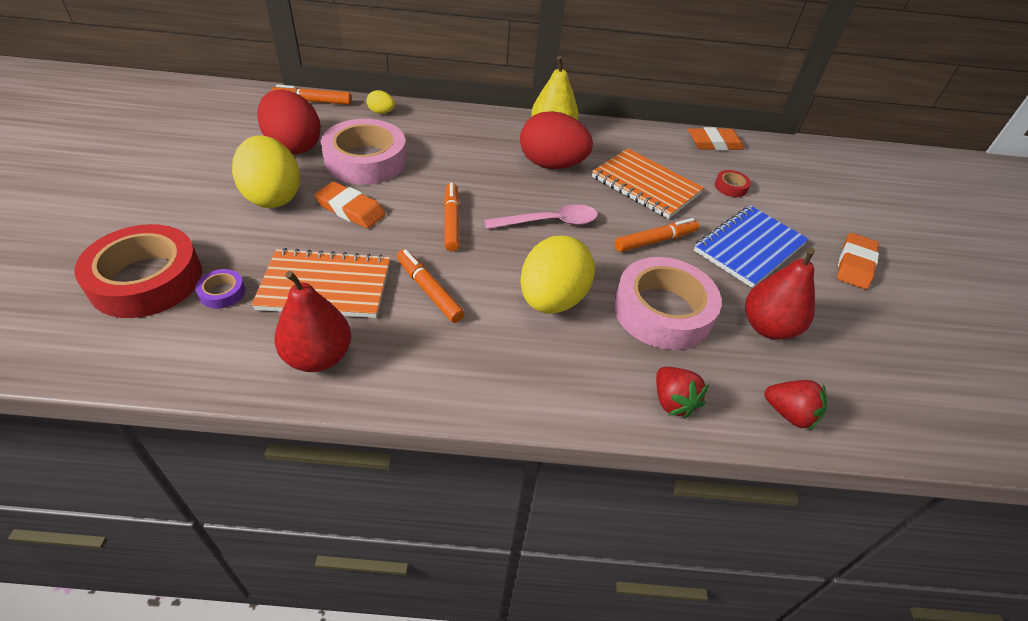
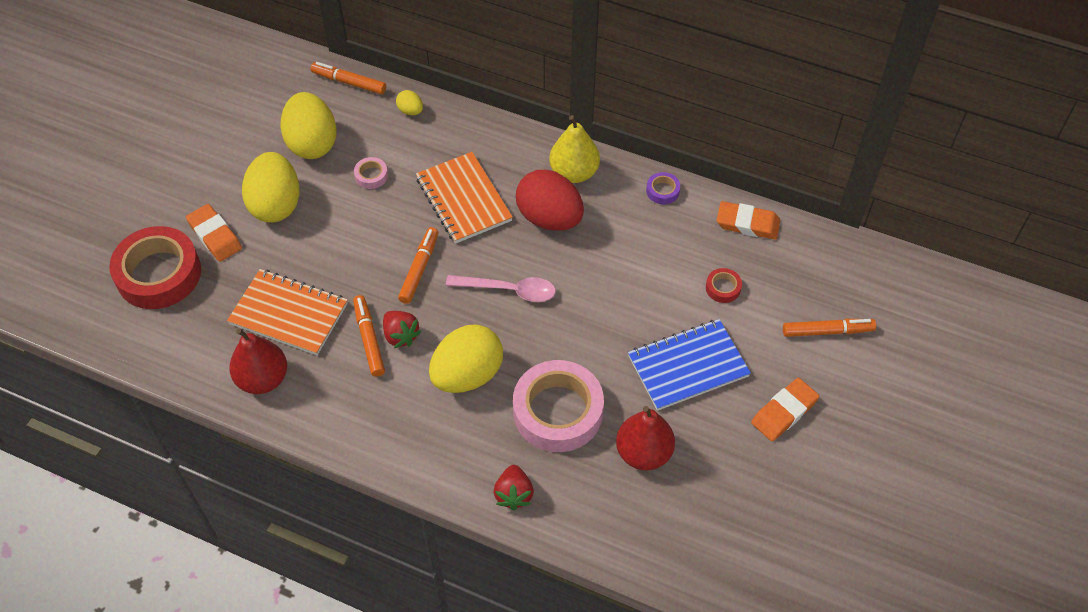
camera: 25 degrees right, 10 degrees up
purple tape [195,269,245,309] -> purple tape moved to [646,172,680,204]
red egg [257,90,321,154] -> yellow egg [281,92,337,159]
orange eraser [314,182,386,229] -> orange eraser moved to [186,204,242,262]
pink tape [321,119,407,185] -> pink tape [354,157,388,189], size x0.42
orange notebook [592,148,704,219] -> orange notebook moved to [416,152,513,244]
orange marker [615,218,699,252] -> orange marker moved to [783,319,876,337]
red strawberry [764,380,827,431] -> red strawberry moved to [383,311,422,348]

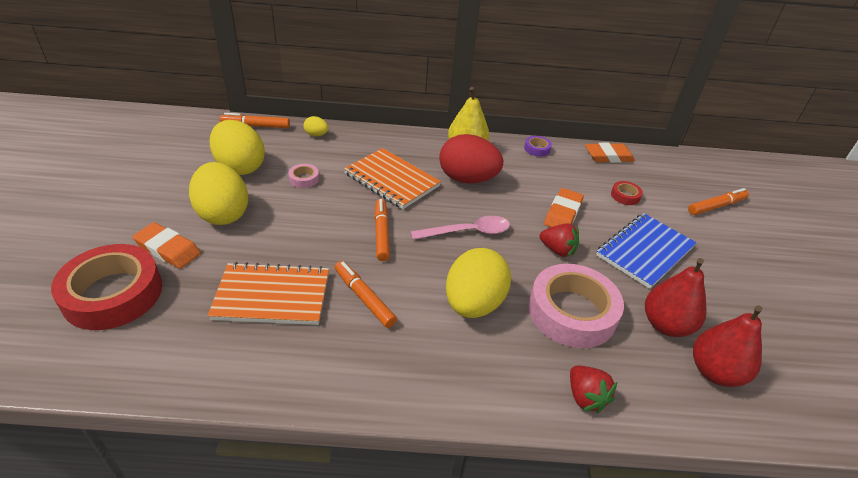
camera: 25 degrees left, 15 degrees down
red pear [229,328,287,394] -> red pear moved to [693,305,762,387]
red strawberry [383,311,422,348] -> red strawberry moved to [540,223,579,257]
orange eraser [751,378,819,441] -> orange eraser moved to [544,188,584,227]

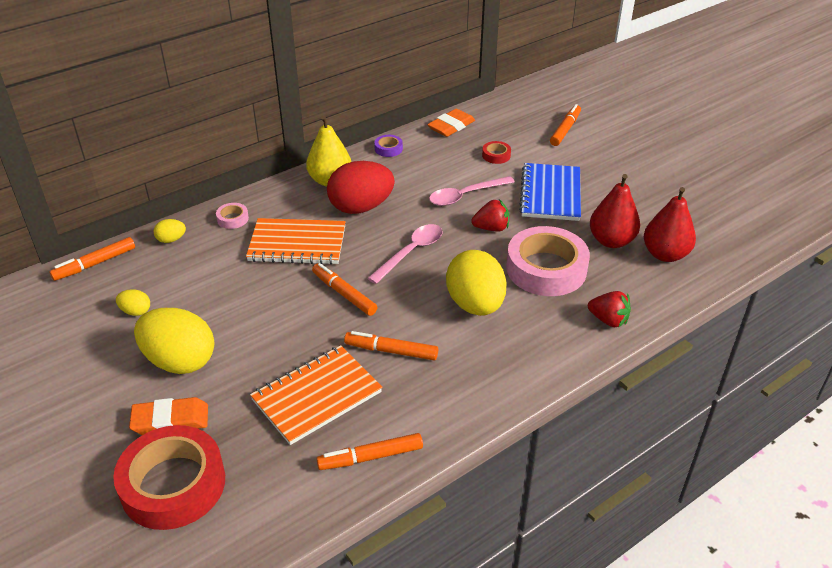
camera: 35 degrees left, 0 degrees up
yellow egg [210,120,265,175] -> yellow egg [116,289,150,316], size x0.44
pink tape [288,164,319,188] -> pink tape moved to [216,203,249,229]
orange eraser [544,188,584,227] -> pink spoon [429,176,515,206]
none -> orange marker [316,433,423,470]

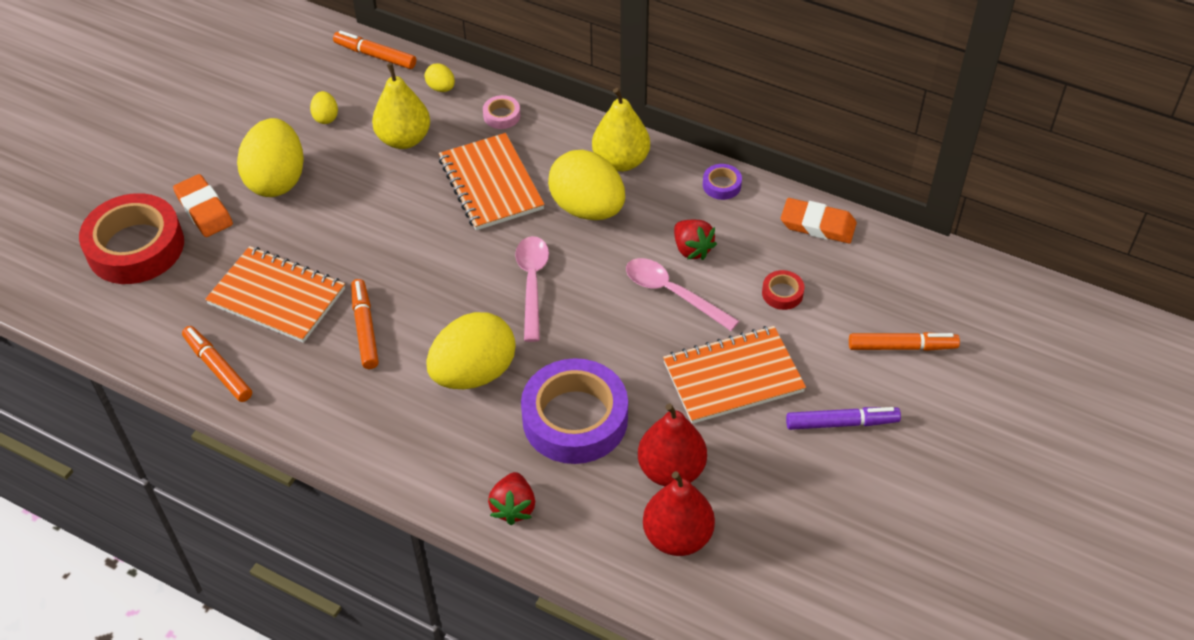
camera: 65 degrees right, 10 degrees up
orange marker [312,263,377,316] -> none
red egg [327,161,395,214] -> yellow egg [548,150,625,220]
pink spoon [367,224,443,284] -> pink spoon turned 105 degrees counterclockwise [515,236,549,342]
red strawberry [471,199,509,232] -> red strawberry moved to [674,220,717,260]
pink tape [506,226,590,296] -> purple tape [521,358,628,464]
blue notebook [519,163,581,221] -> orange notebook [663,326,806,424]
none -> yellow pear [372,63,430,149]
none -> purple marker [786,407,901,430]

